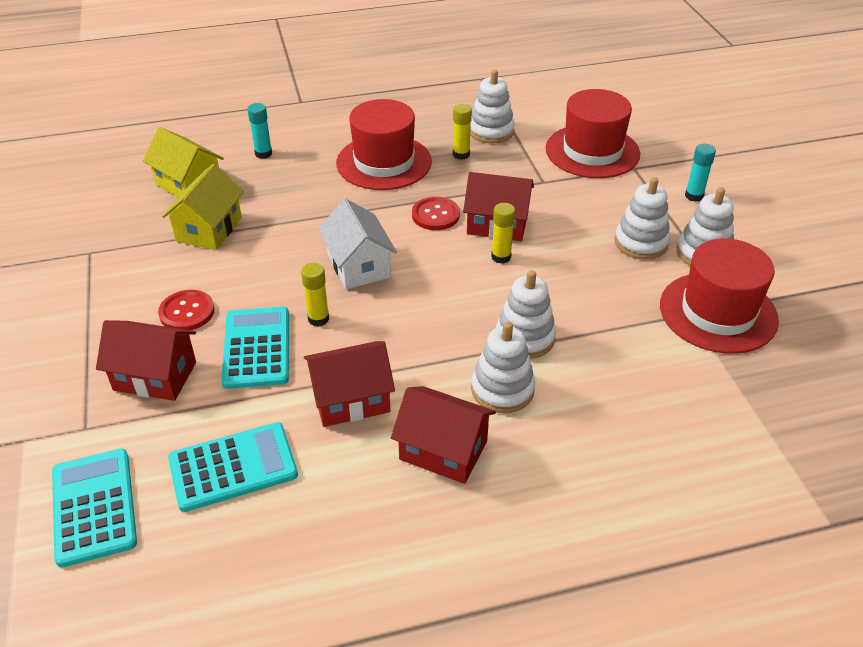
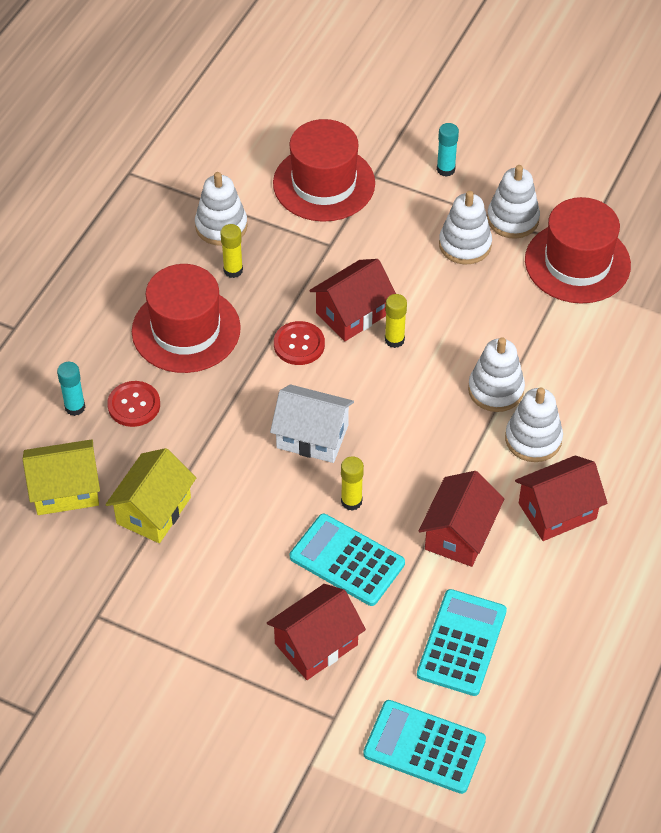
camera: 50 degrees left, 10 degrees up
red button [158,290,215,330] -> red button moved to [107,381,160,427]
yellow house [162,164,244,250] -> yellow house turned 60 degrees clockwise [105,448,196,543]

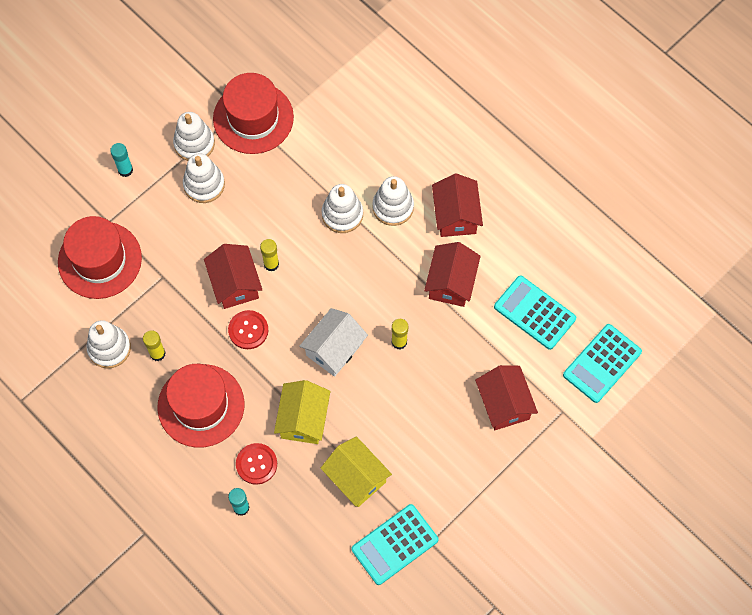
camera: 70 degrees left, 15 degrees up
yellow house [23,439,100,515] -> yellow house moved to [274,380,330,444]
turquoise calculator [290,514,405,606] -> turquoise calculator moved to [352,504,439,585]
red house [419,471,504,567] -> red house turned 60 degrees clockwise [424,242,481,307]

